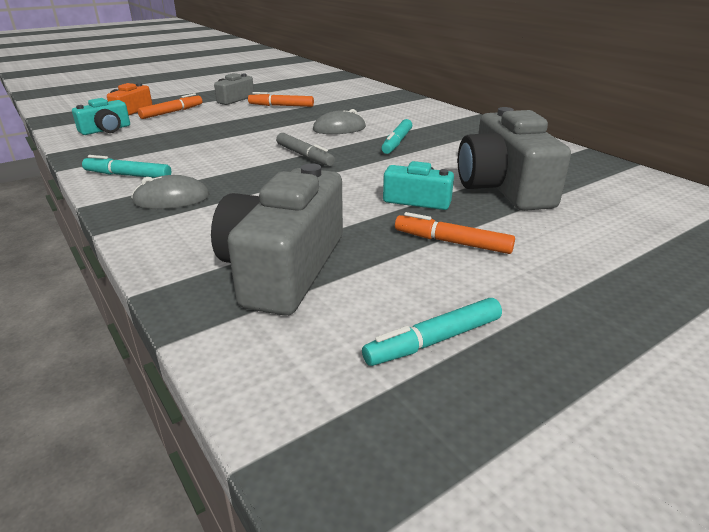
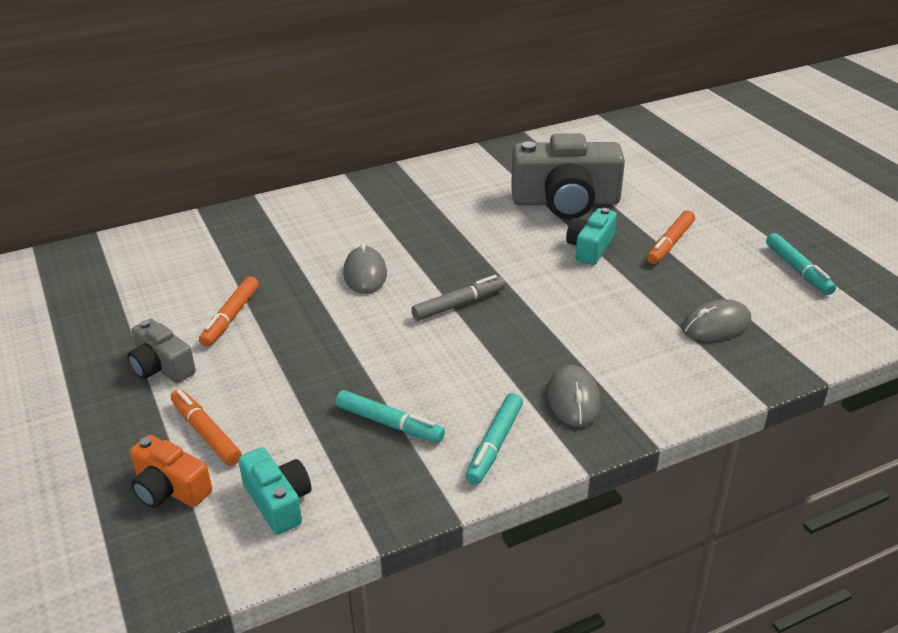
camera: 80 degrees left, 5 degrees up
grey camera [211,164,343,316] -> grey mouse [682,299,751,341]
turquoise marker [381,119,412,154] -> turquoise marker moved to [336,390,445,443]

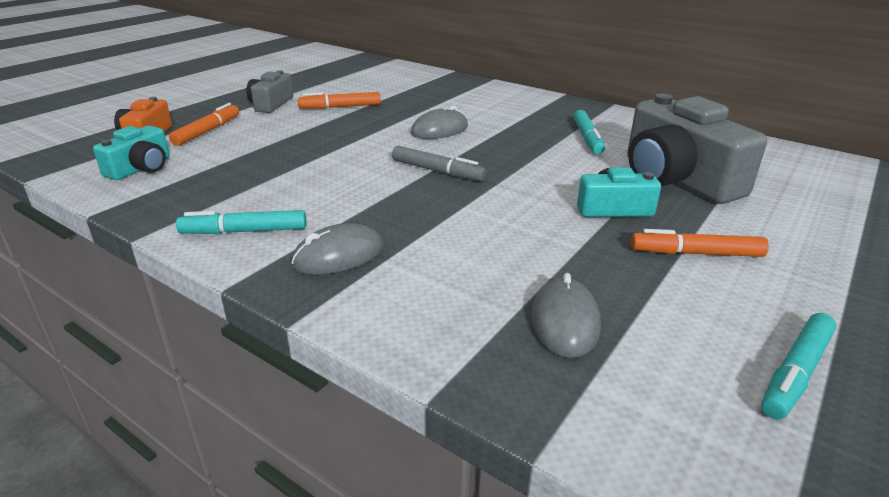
camera: 60 degrees right, 5 degrees down
turquoise marker [336,390,445,443] -> turquoise marker moved to [573,110,605,154]
grey mouse [682,299,751,341] -> grey mouse turned 60 degrees clockwise [531,273,601,358]

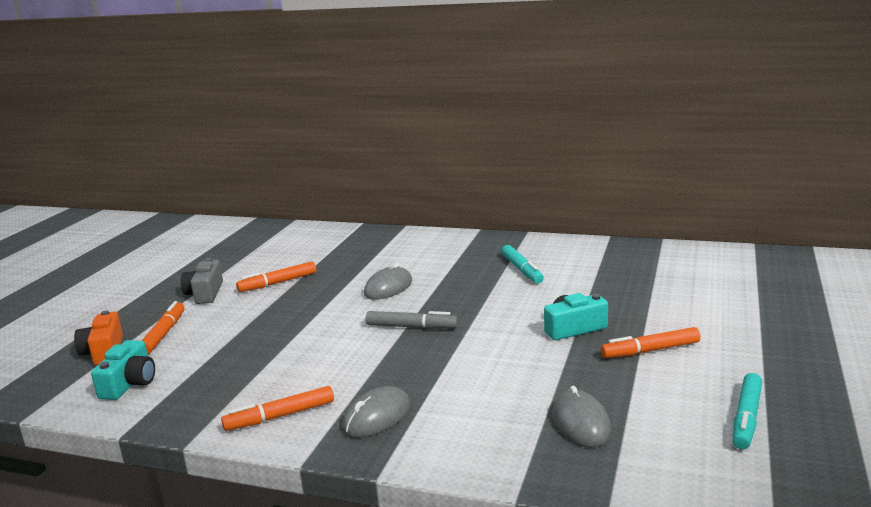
camera: 15 degrees left, 10 degrees down
turquoise marker [176,210,306,234] -> orange marker [221,386,334,431]
grey camera [627,94,767,204] -> none

